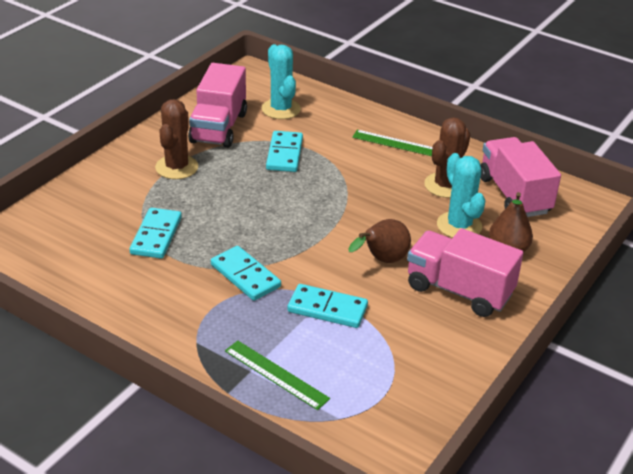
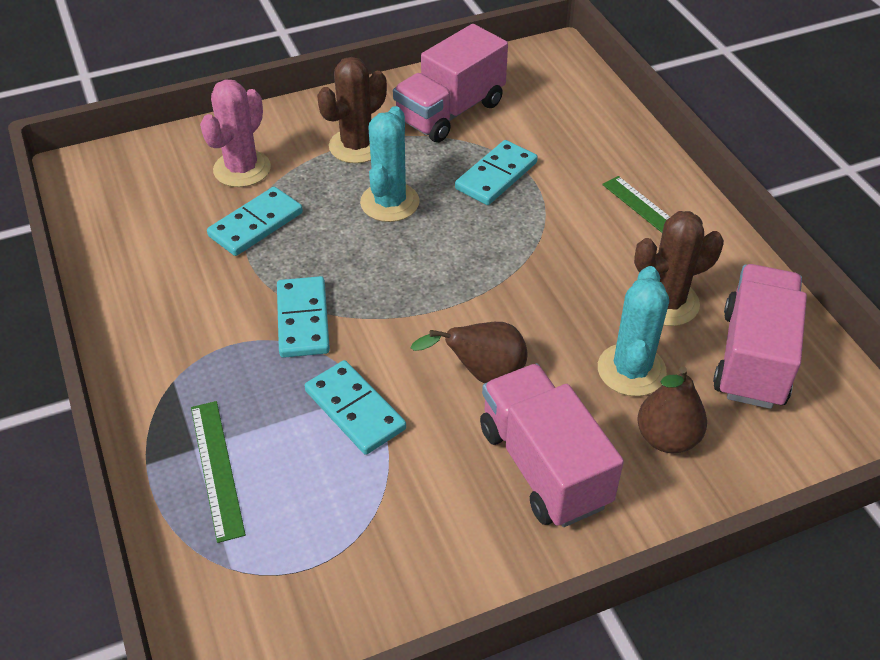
camera: 35 degrees right, 10 degrees up
turquoise cactus [262,44,301,119] -> turquoise cactus moved to [360,106,420,222]
none -> pink cactus [200,80,271,187]

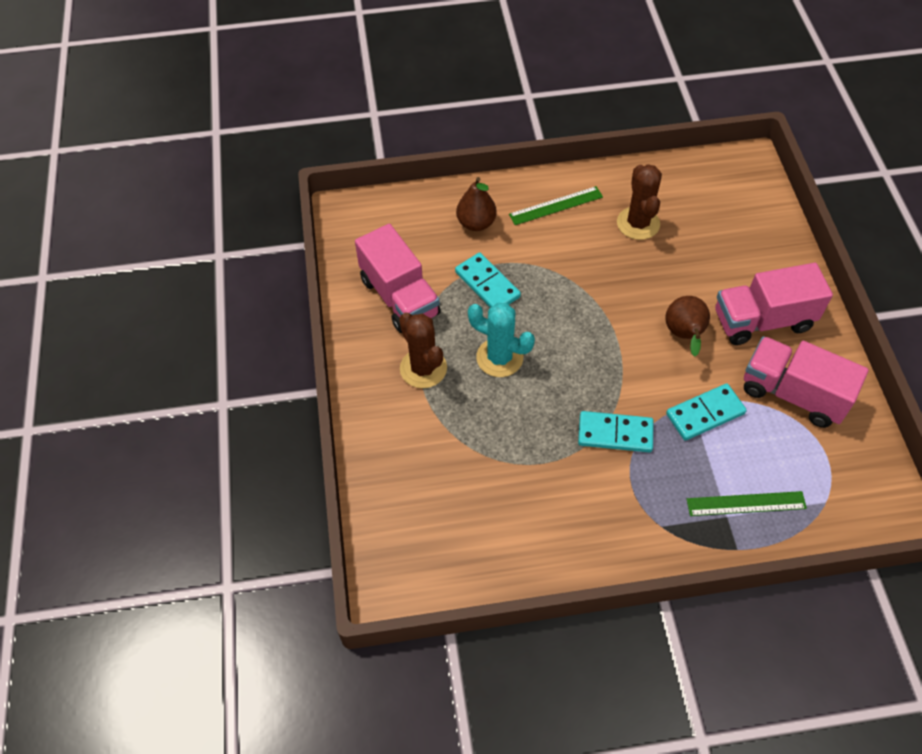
camera: 75 degrees left, 10 degrees up
pink cactus [200,80,271,187] -> none
turquoise domino [207,187,303,256] -> none
turquoise cactus [598,266,669,396] -> none
brown pear [637,366,707,453] -> brown pear moved to [456,177,497,231]
pink truck [713,264,807,409] -> pink truck moved to [744,336,869,428]

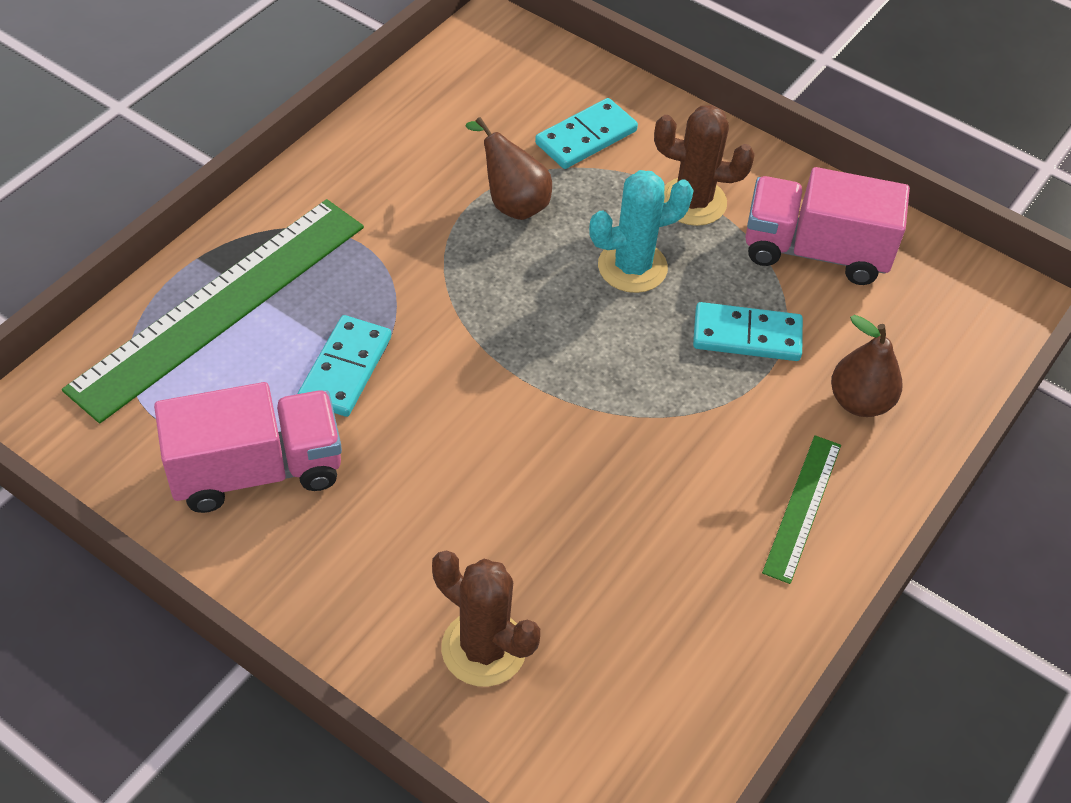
camera: 130 degrees right, 5 degrees down
turquoise domino [578,411,654,452] -> turquoise domino moved to [535,98,638,169]
brown cactus [617,164,662,240] -> brown cactus moved to [432,551,540,687]
brown pear [665,296,710,357] -> brown pear moved to [465,117,552,220]
green ruler [687,491,807,516] -> green ruler [62,199,364,423], size x2.10
pink truck [715,263,833,345] -> none

